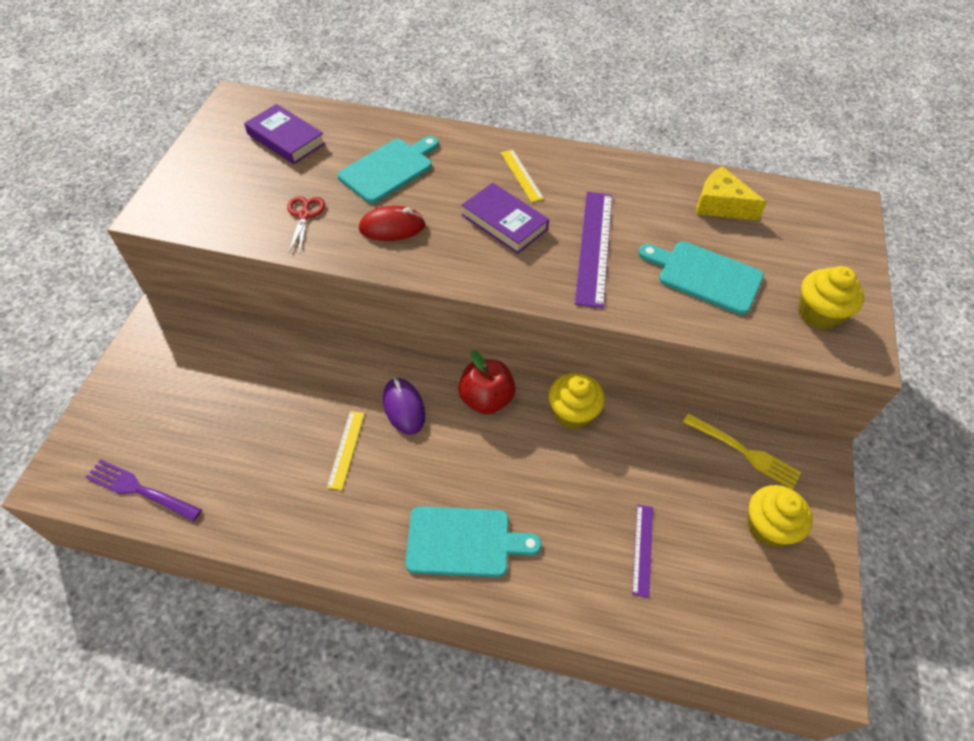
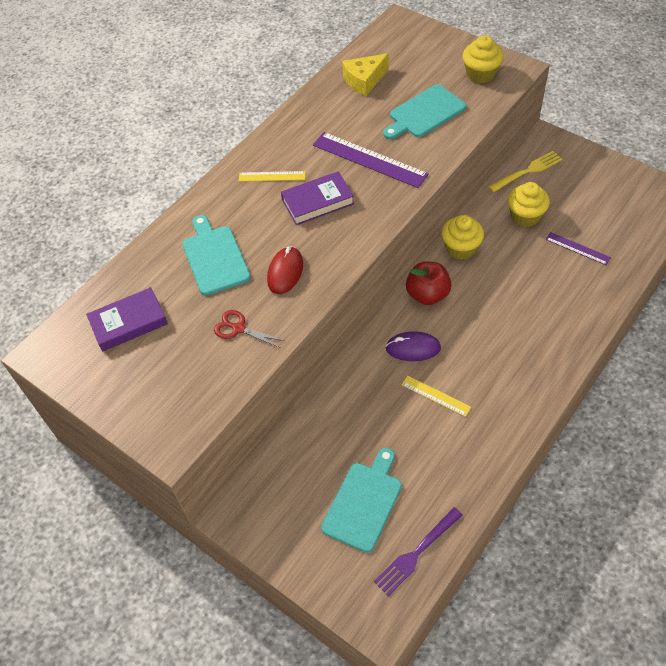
camera: 60 degrees left, 0 degrees up
turquoise cutting board [405,506,542,577] -> turquoise cutting board moved to [321,448,402,553]
yellow cupcake [747,485,813,547] -> yellow cupcake moved to [508,182,550,227]

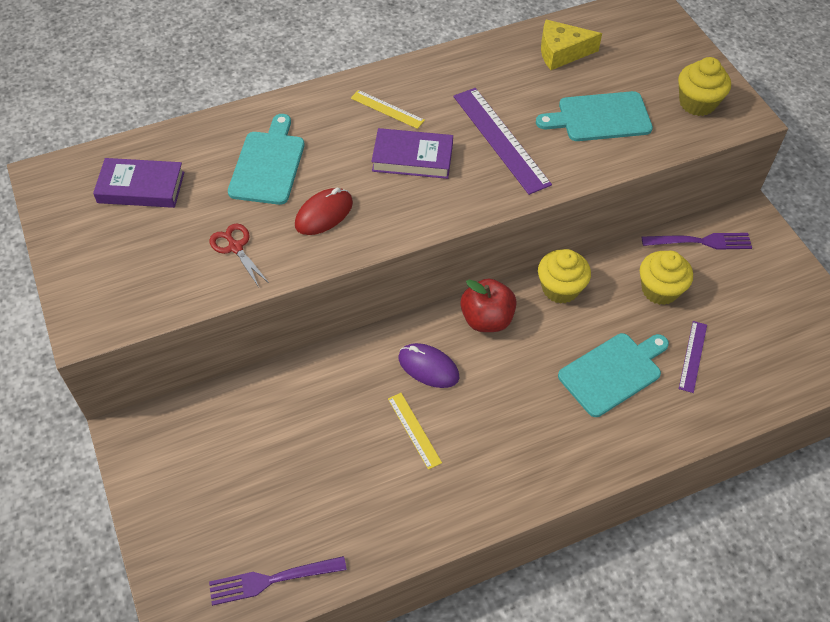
camera: 25 degrees right, 0 degrees up
turquoise cutting board [321,448,402,553] -> turquoise cutting board moved to [558,333,669,417]
yellow fork [488,151,563,192] -> purple fork [642,233,752,249]
purple ruler [546,232,611,265] -> purple ruler turned 45 degrees clockwise [679,321,707,393]

